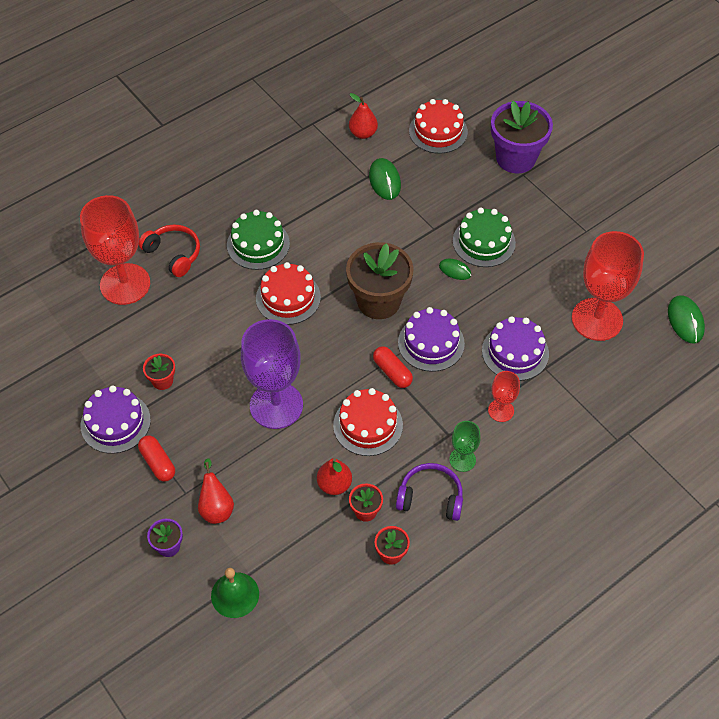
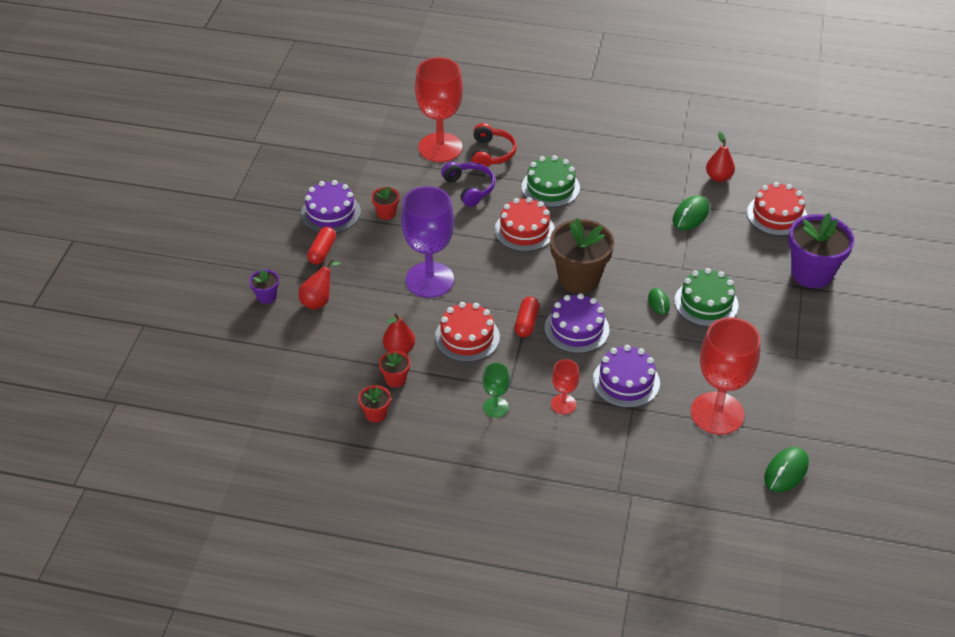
camera: 50 degrees right, 10 degrees down
green bell [211,568,259,618] -> none
purple headphones [396,463,463,521] -> purple headphones moved to [441,162,495,207]

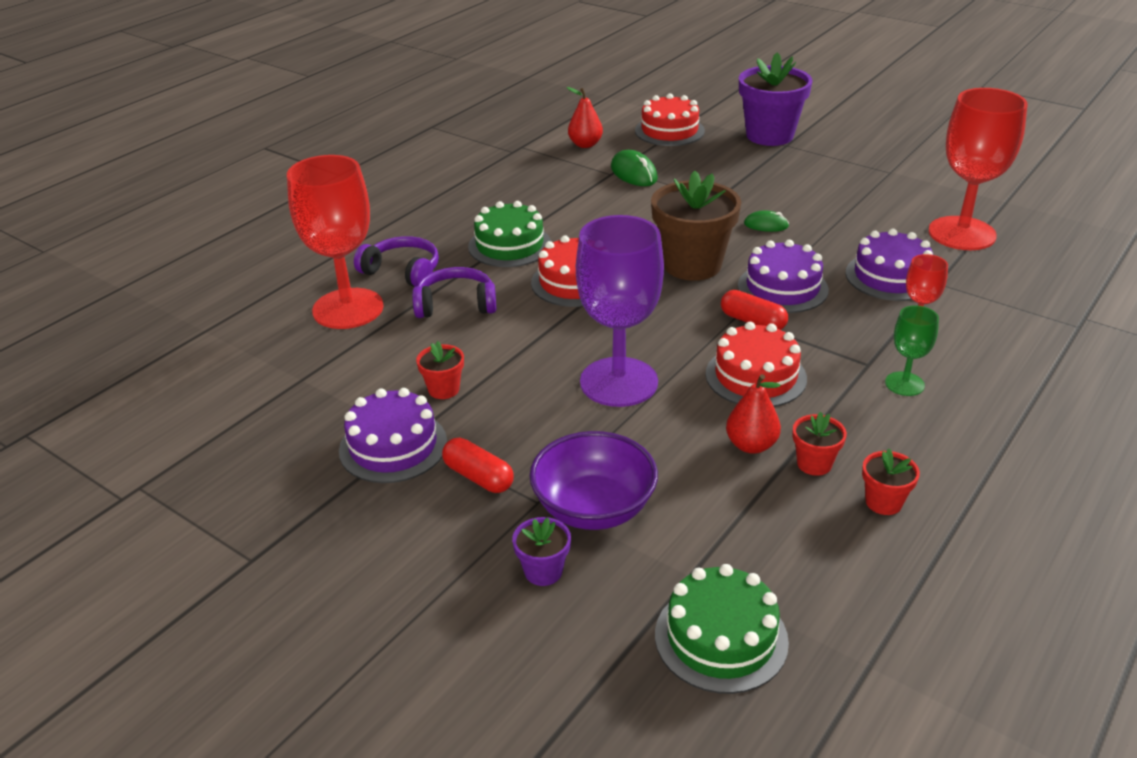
camera: 65 degrees left, 10 degrees down
red pear [298,259,341,310] -> purple bowl [529,431,658,530]
red headphones [472,123,517,167] -> purple headphones [354,236,439,287]
green cake [674,268,739,327] -> green cake moved to [655,564,789,694]
green mouse [764,447,809,492] -> none

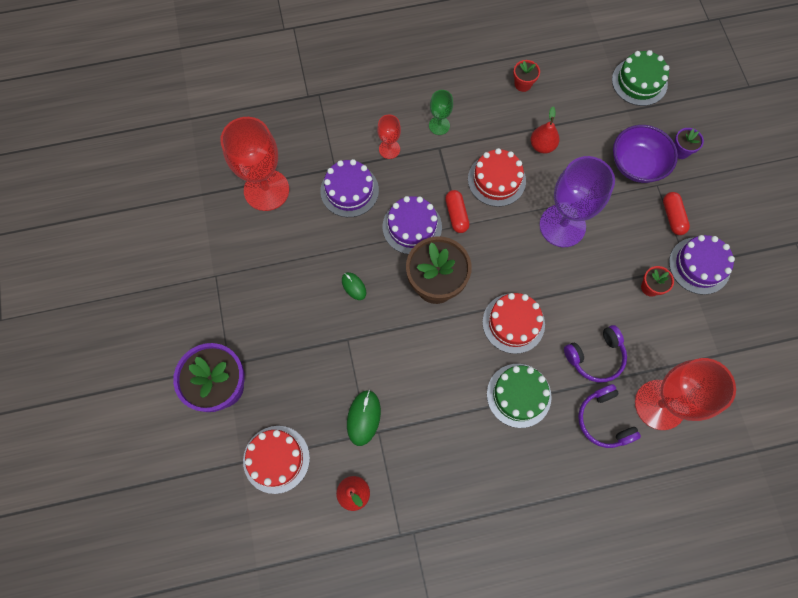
camera: 140 degrees left, 35 degrees up
purple headphones [412,267,496,318] -> purple headphones turned 60 degrees counterclockwise [564,325,627,382]
red flower pot [793,412,847,476] -> none

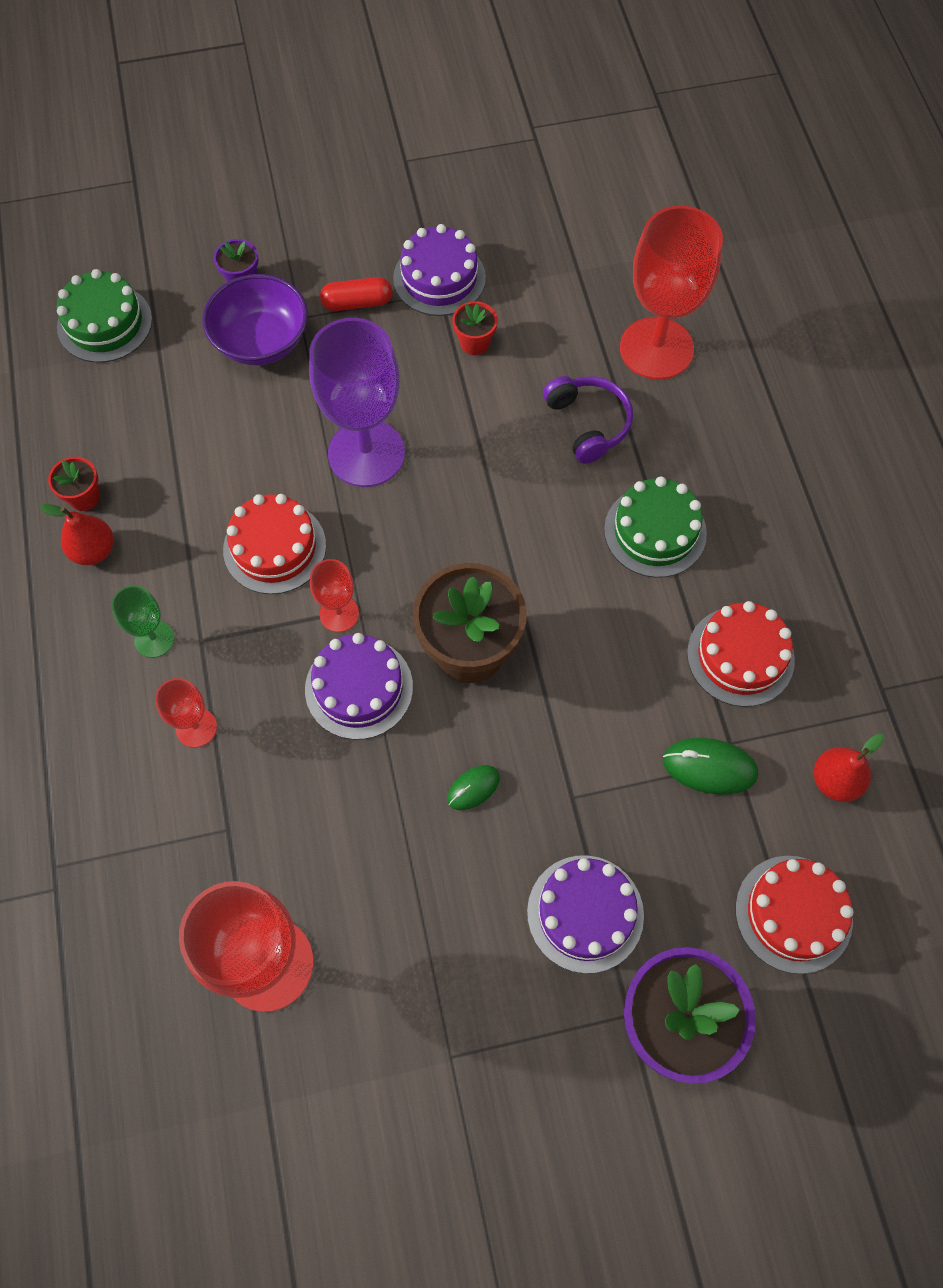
camera: 90 degrees left, 5 degrees down
purple cake [320,159,379,217] -> purple cake moved to [527,855,644,974]
red capsule [445,190,469,233] -> red goblet [310,559,359,632]
red cake [482,293,545,354] -> red cake moved to [687,601,795,707]
red pear [531,107,559,153] -> red pear moved to [40,504,114,565]
purple headphones [578,384,641,448] -> none

